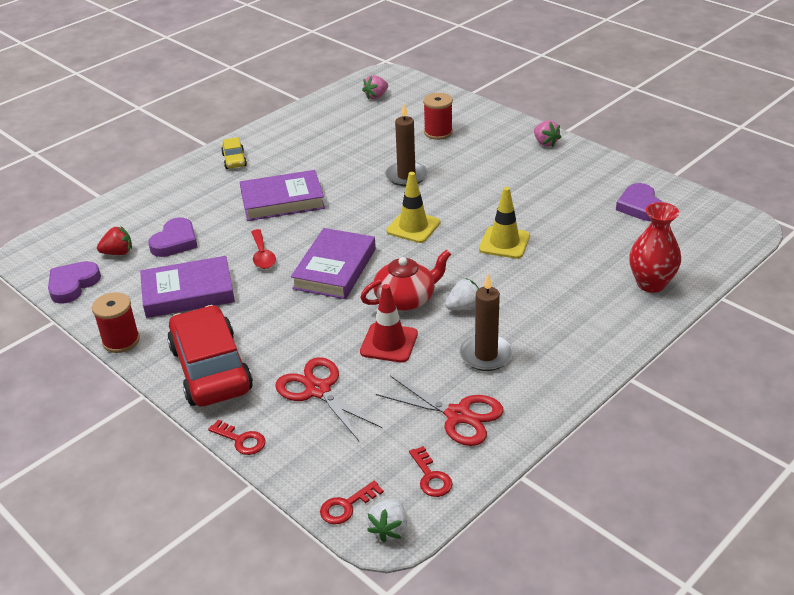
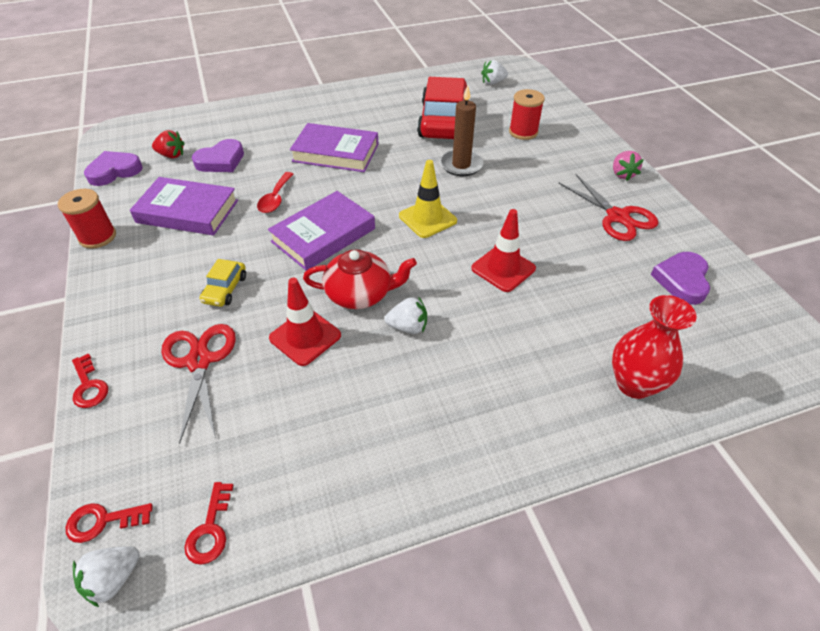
camera: 25 degrees right, 10 degrees up
red car [167,305,253,407] -> red car moved to [417,77,470,139]
yellow car [221,137,247,169] -> yellow car moved to [200,259,246,307]
pink strawberry [362,75,388,99] -> white strawberry [481,60,508,85]
red scissors [376,376,503,446] -> red scissors moved to [559,174,658,241]
brown candle [459,274,513,371] -> none
yellow traffic cone [479,187,530,259] -> red traffic cone [471,209,536,292]

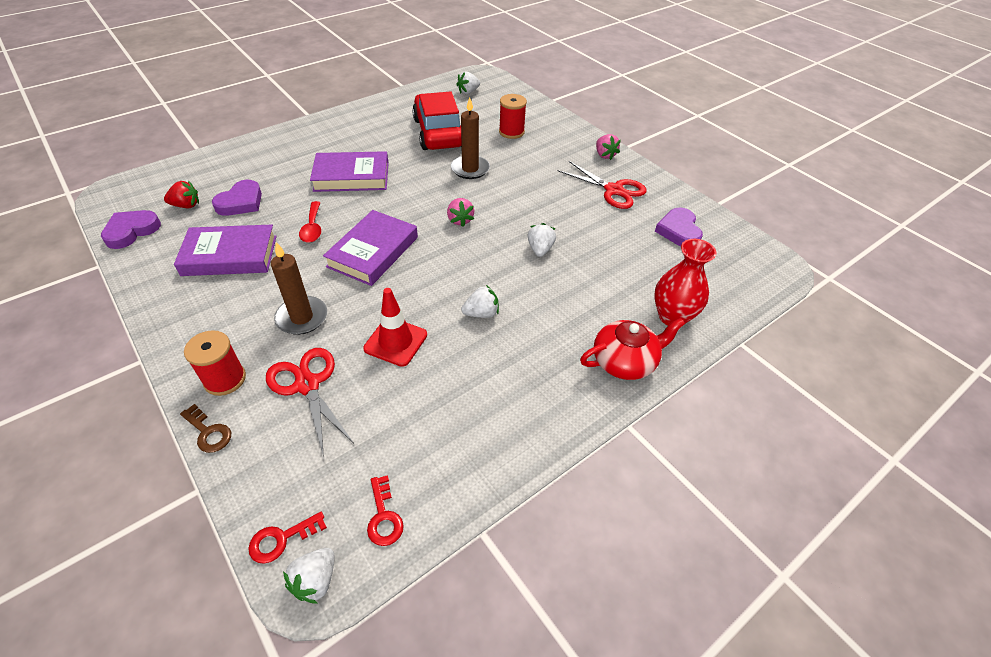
camera: 20 degrees left, 0 degrees up
red spool [58,189,116,249] -> red spool moved to [184,330,246,396]
red key [72,353,108,408] -> brown key [180,404,231,453]
yellow car [200,259,246,307] -> brown candle [271,242,327,335]
red teapot [303,249,417,309] -> red teapot moved to [580,318,685,380]
yellow traffic cone [399,160,457,238] -> pink strawberry [447,198,475,227]
red traffic cone [471,209,536,292] -> white strawberry [528,223,556,257]

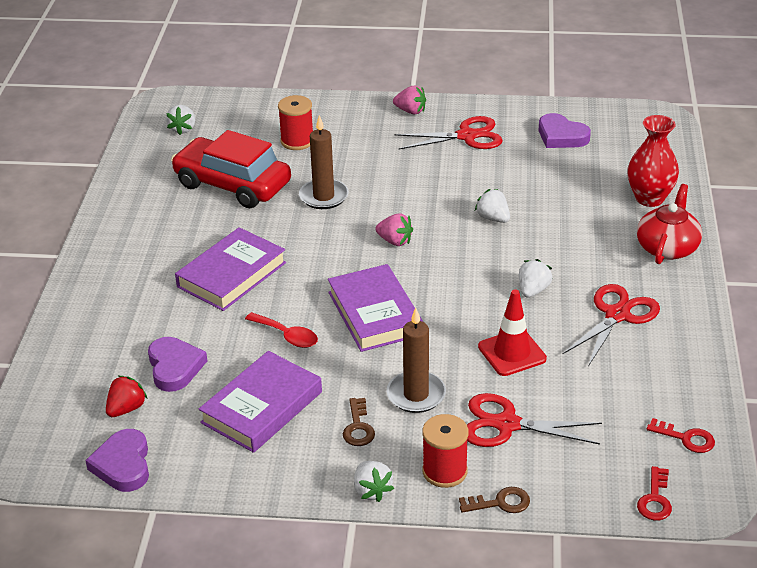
camera: 45 degrees left, 10 degrees down
white strawberry [283,548,335,604] -> white strawberry moved to [354,461,394,502]
none -> brown key [343,398,375,446]
none -> red scissors [562,284,660,367]

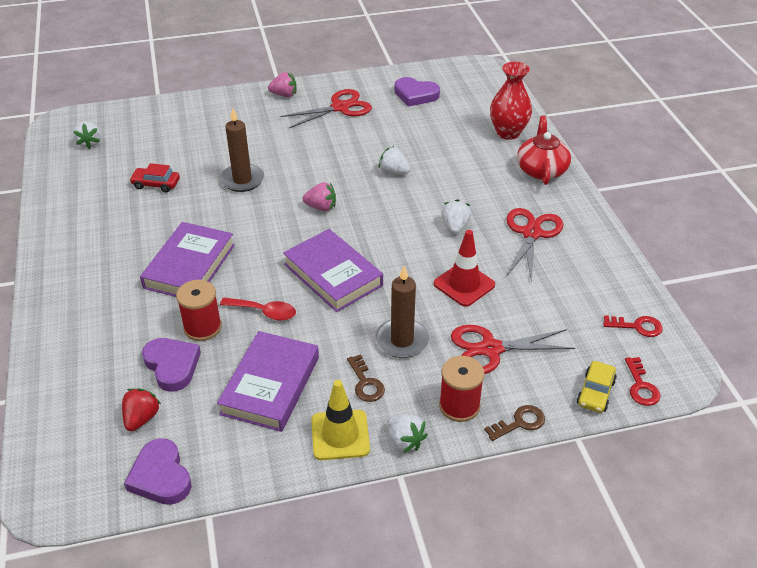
camera: 20 degrees left, 5 degrees up
red car [171,130,291,208] -> red car [129,163,180,192], size x0.44
red spool [278,95,313,150] -> red spool moved to [176,280,222,341]
none -> yellow traffic cone [311,380,370,460]
none -> yellow car [577,361,616,413]

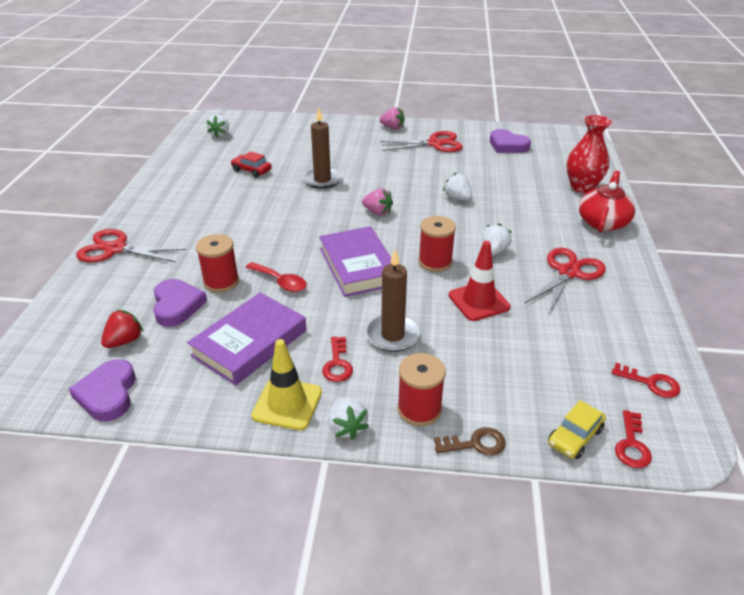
camera: 20 degrees right, 5 degrees down
purple book [140,222,235,297] -> none
brown key [347,354,385,402] -> red key [322,337,353,382]
red scissors [451,325,575,374] -> red scissors moved to [76,229,186,262]
none -> red spool [418,216,456,272]

